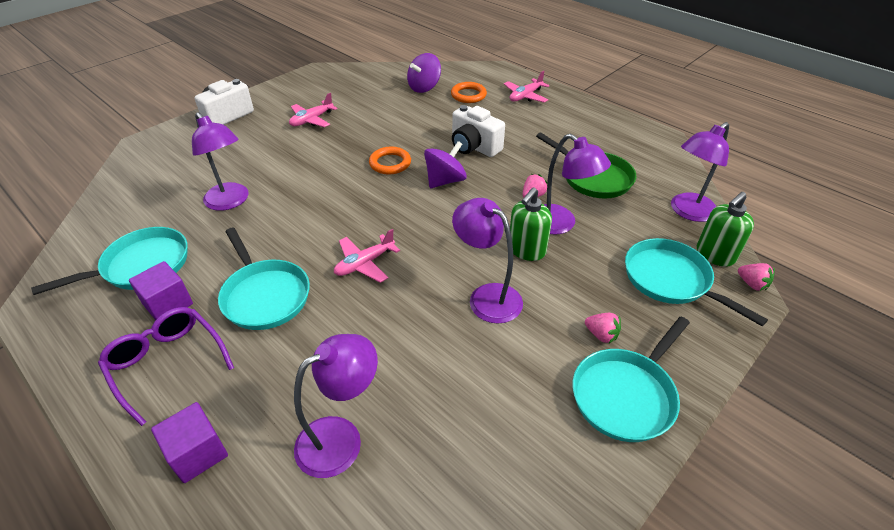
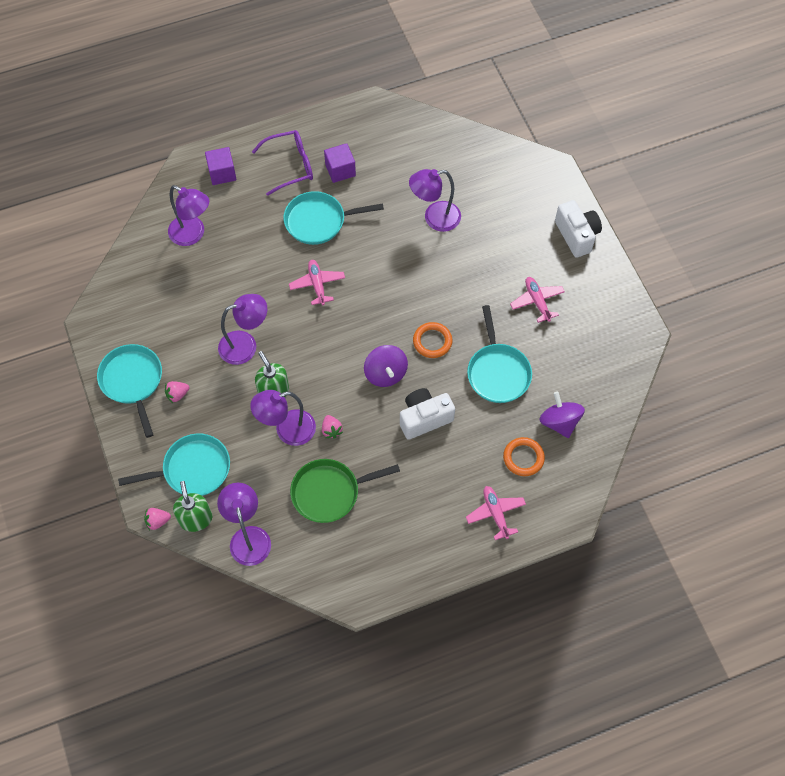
camera: 115 degrees right, 20 degrees up
turquoise pan [31,227,188,295] -> turquoise pan moved to [467,305,532,403]
purple lamp [294,334,378,478] -> purple lamp turned 45 degrees counterclockwise [168,185,209,246]

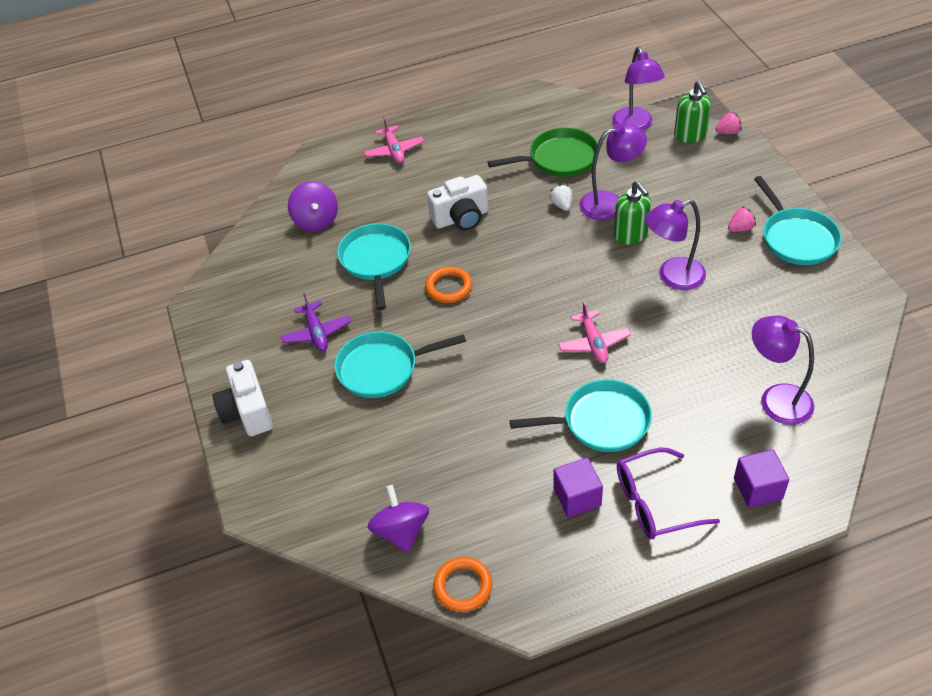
camera: 175 degrees left, 15 degrees down
turquoise pan [118,434,230,496] -> turquoise pan moved to [334,331,466,398]
pink strawberry [322,415,343,439] -> white strawberry [549,184,572,211]
purple spinning top [364,345,408,387] -> purple spinning top moved to [367,485,429,553]
purple lamp [409,169,461,232] -> none
orange ring [503,437,545,476] -> orange ring moved to [433,557,492,612]
pink plane [510,277,565,323] -> purple plane [281,293,351,351]

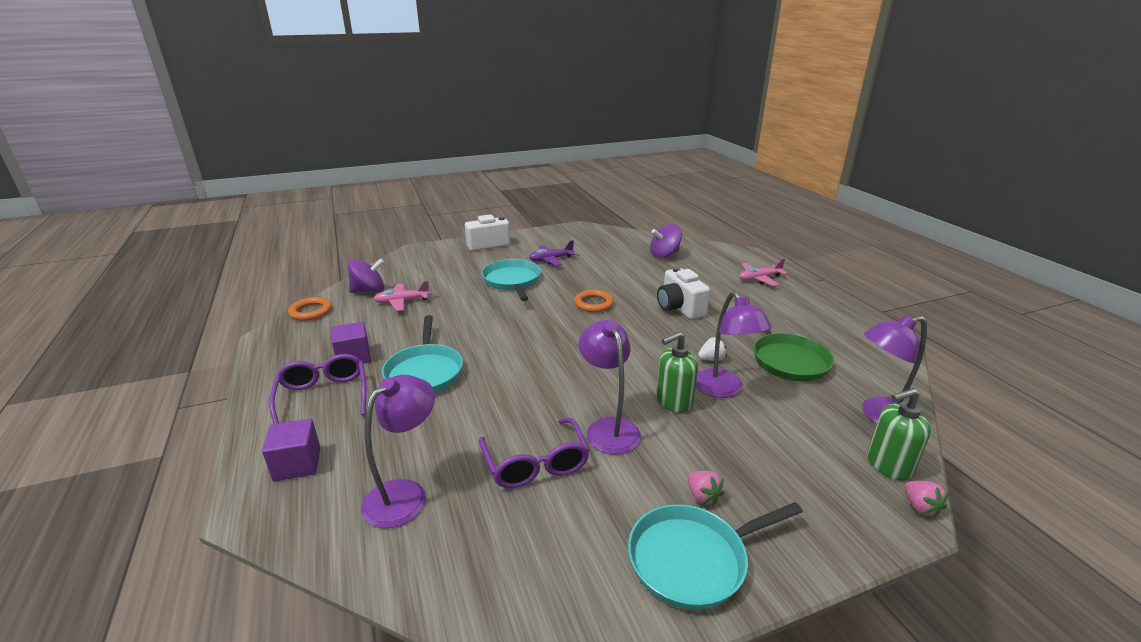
camera: 85 degrees right, 20 degrees down
turquoise pan [337,223,411,310] -> none
pink plane [558,301,631,363] -> pink plane moved to [373,281,430,311]
none -> purple glasses [479,418,590,488]

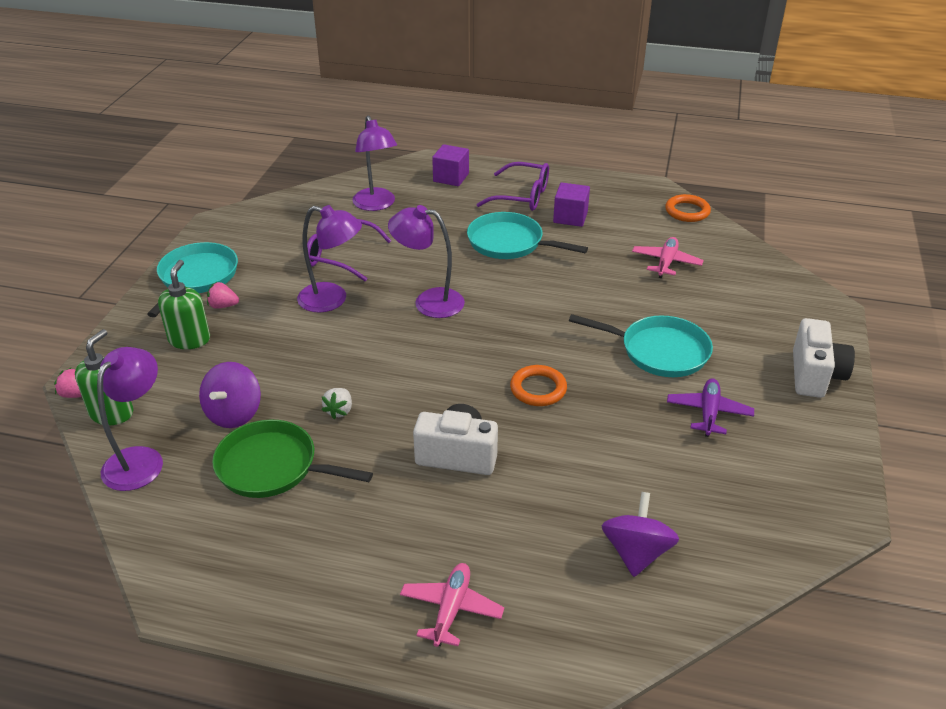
camera: 125 degrees right, 10 degrees up
purple spinning top [348,258,384,293] -> purple spinning top moved to [199,362,261,428]
green soap dispenser [656,331,698,413] -> green soap dispenser moved to [158,260,210,349]
purple lamp [696,291,772,398] -> purple lamp moved to [388,205,465,318]

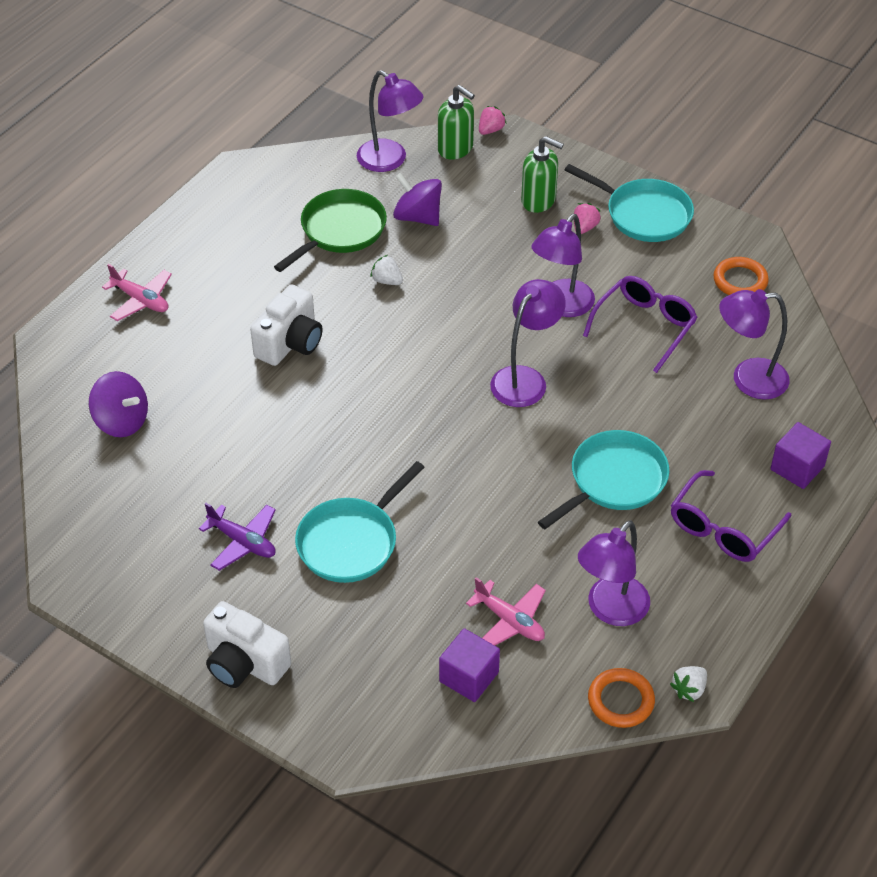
camera: 110 degrees right, 10 degrees up
orange ring [510,365,567,406] -> orange ring moved to [713,257,769,295]
purple cube [553,183,590,227] -> purple cube moved to [439,628,500,702]
none -> purple lamp [578,520,650,626]
none -> white strawberry [670,666,707,702]

